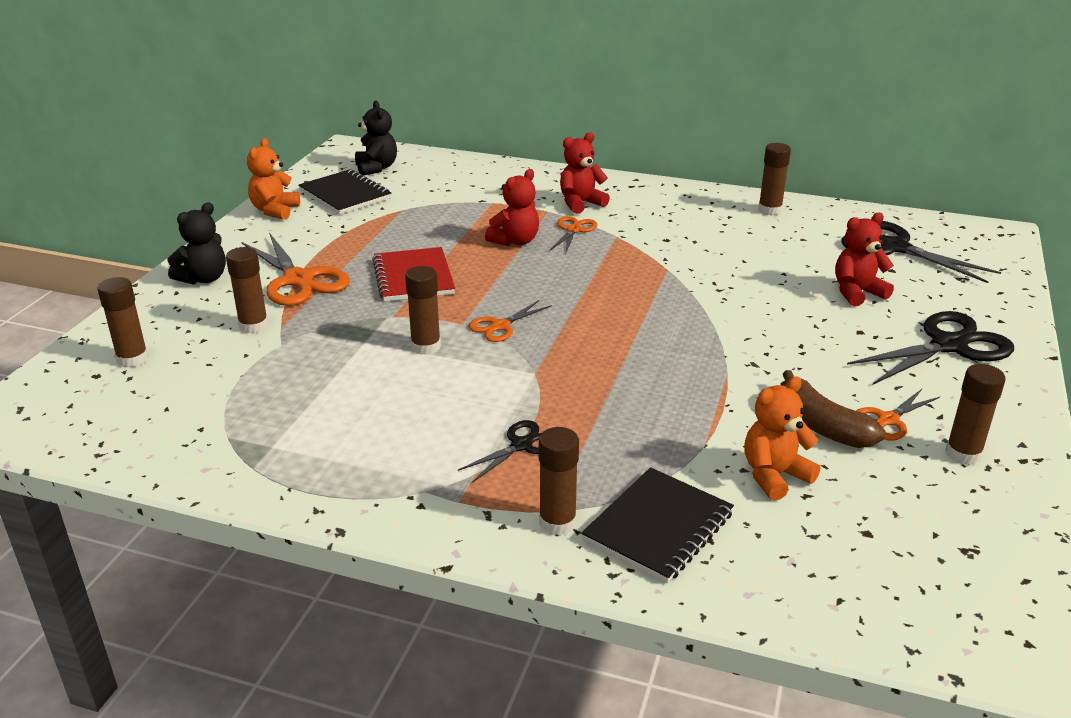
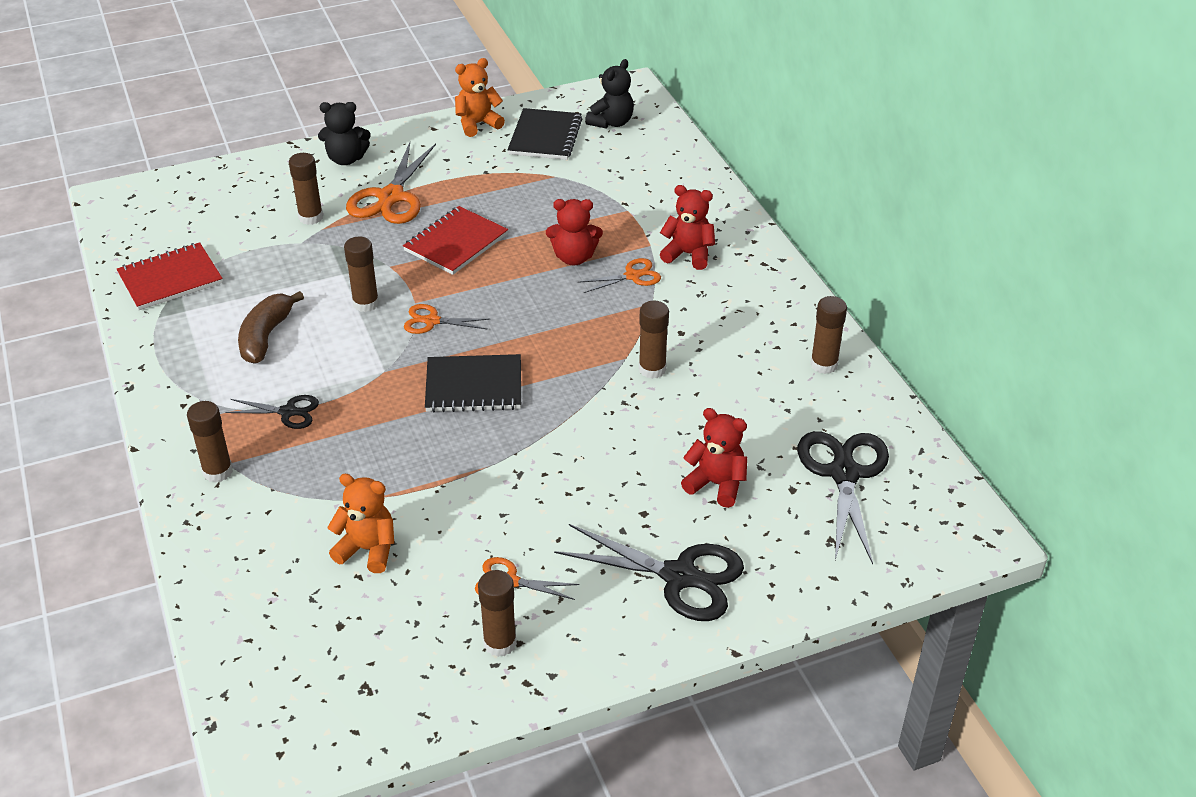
camera: 50 degrees right, 10 degrees up
brown glue stick [97,277,149,368] -> brown glue stick moved to [639,301,669,379]
black notebook [581,467,734,583] -> black notebook moved to [425,354,521,412]
brown banana [780,370,886,448] -> brown banana moved to [238,291,304,364]
none -> red notebook [116,242,223,310]

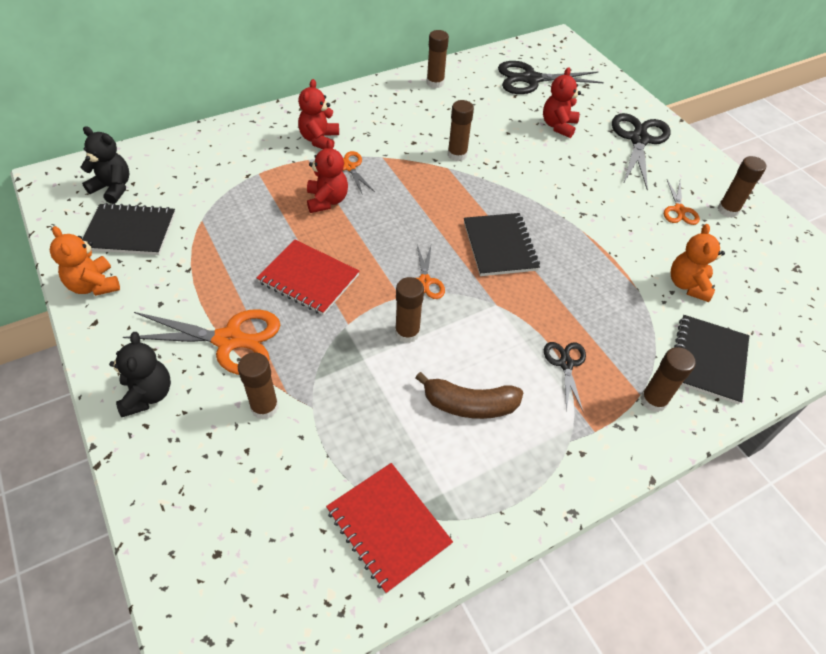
camera: 100 degrees left, 10 degrees up
none -> black notebook [674,315,749,405]

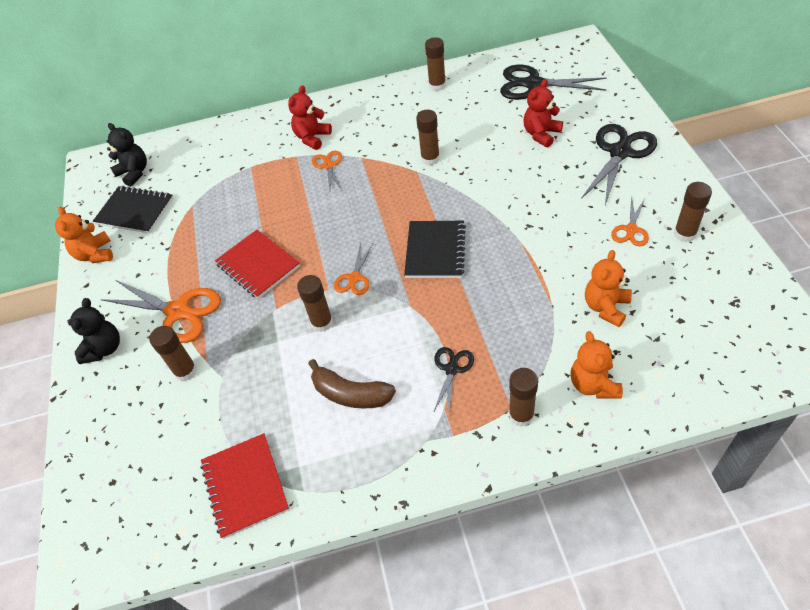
camera: 25 degrees right, 0 degrees up
red teddy bear [307,139,348,213] -> none
black notebook [674,315,749,405] -> orange teddy bear [571,331,623,398]

